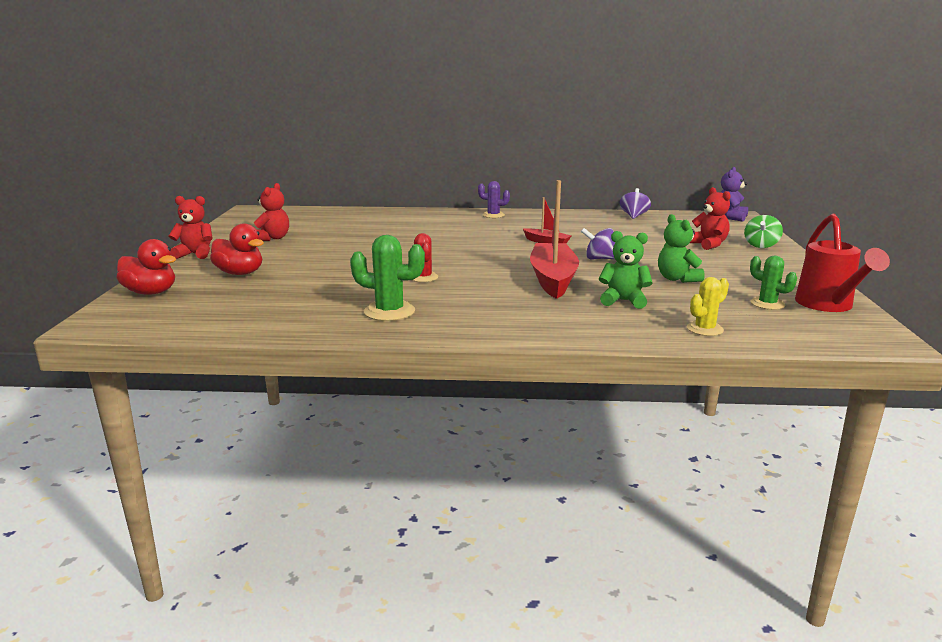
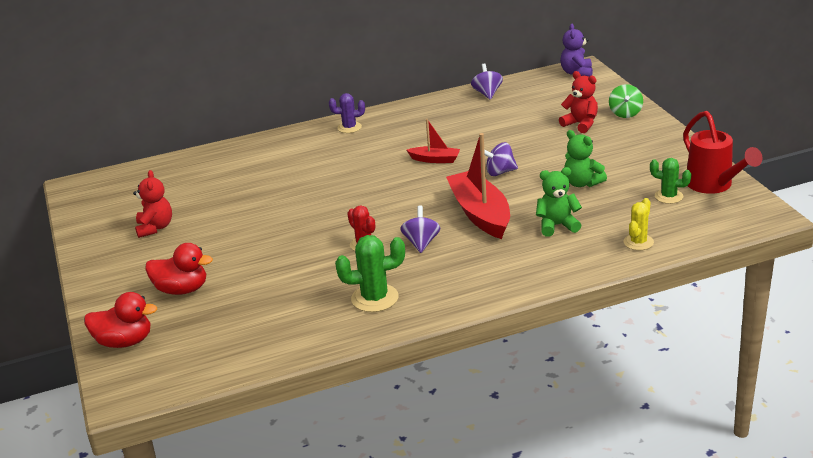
camera: 20 degrees left, 10 degrees up
red teddy bear [169,196,212,259] -> none
none -> purple spinning top [400,205,440,253]

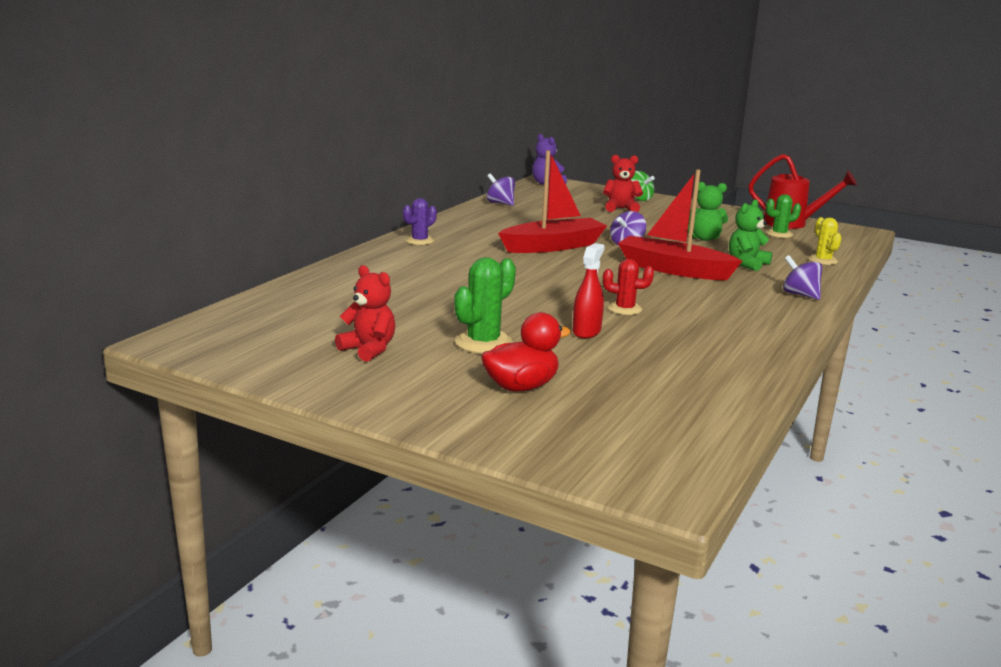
camera: 45 degrees left, 10 degrees down
red duck [84,292,157,348] -> none
green cactus [335,235,405,312] -> green cactus moved to [454,257,516,354]
purple spinning top [400,205,440,253] -> purple spinning top moved to [783,255,822,300]
red boat [406,119,460,163] -> red boat [498,150,607,253], size x1.94
none -> red spray bottle [573,243,605,338]

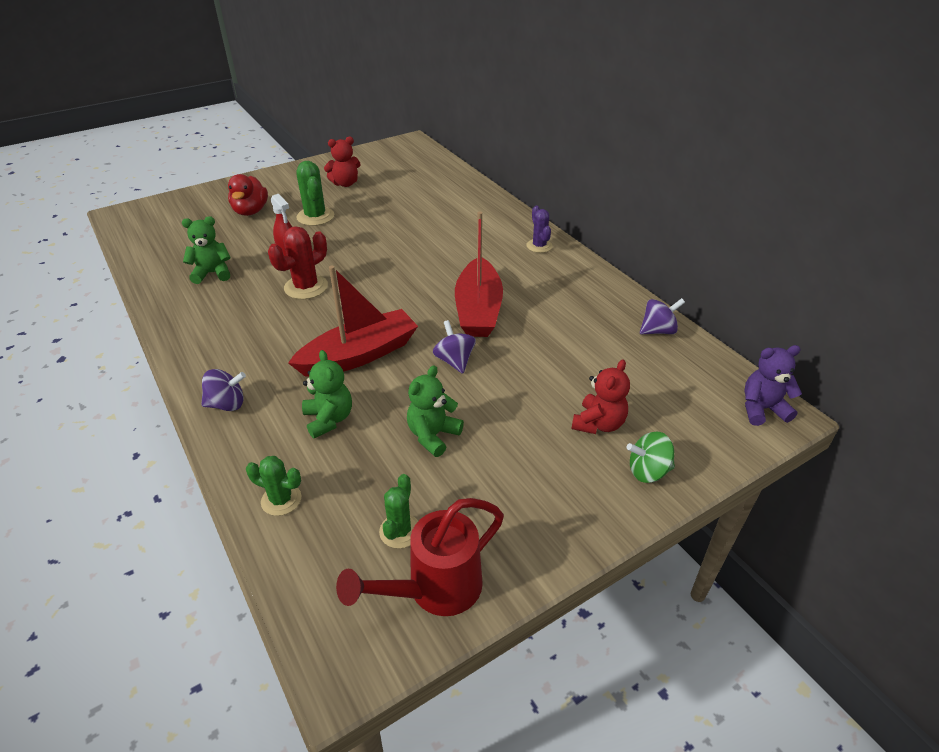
camera: 120 degrees right, 20 degrees up
red cactus [603,259,654,315] -> red cactus [268,226,328,299], size x1.53
yellow cactus [809,217,842,265] -> green cactus [246,456,302,516]
none -> green teddy bear [182,216,231,284]

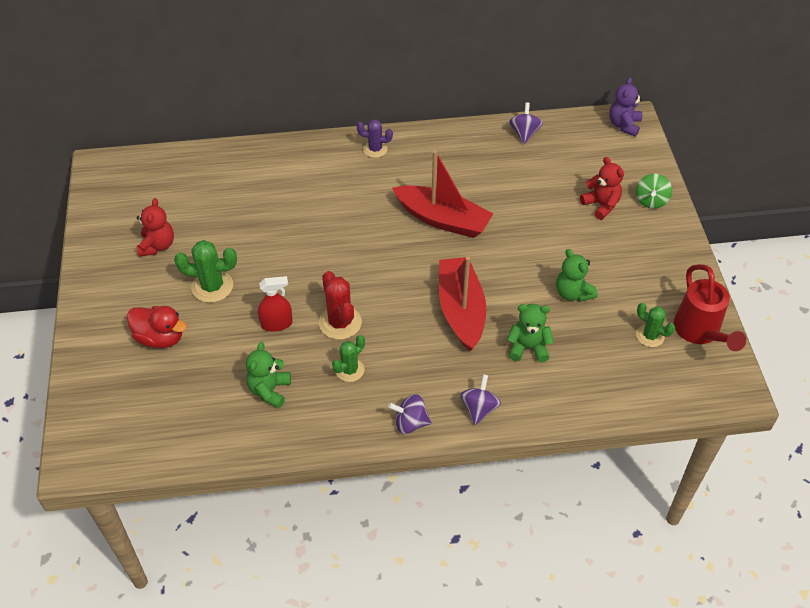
camera: 65 degrees left, 10 degrees up
green cactus [246,456,302,516] -> green cactus moved to [332,335,365,382]
purple spinning top [433,320,476,374] -> purple spinning top moved to [388,394,432,434]

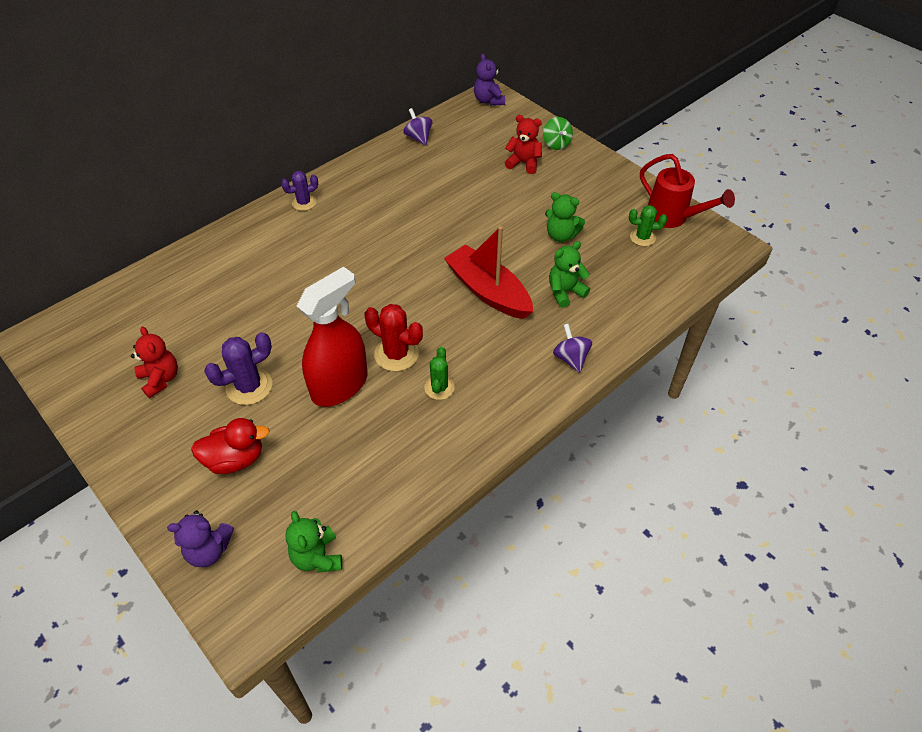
camera: 35 degrees left, 0 degrees up
green cactus [174,240,237,303] -> purple cactus [204,332,272,405]
green teddy bear [246,342,291,408] -> green teddy bear moved to [285,511,342,573]
red spray bottle [258,276,293,332] -> red spray bottle [297,267,368,407], size x1.92
purple spinning top [388,394,432,434] -> none
red boat [392,150,494,238] -> none
none -> purple teddy bear [167,511,234,567]

